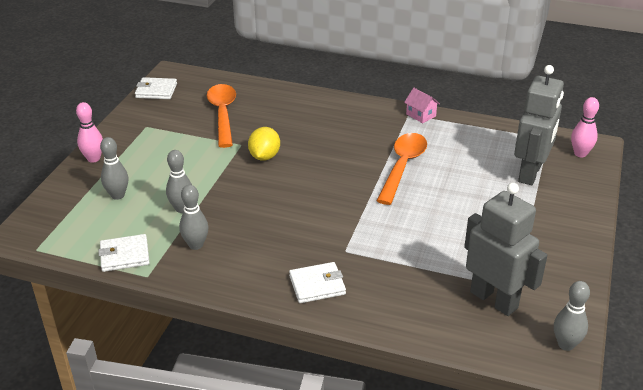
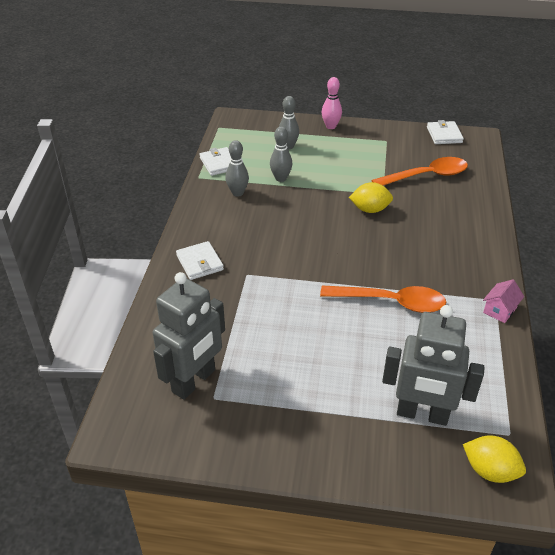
camera: 80 degrees right, 5 degrees up
grey bowling pin [554,281,590,351] -> none
pink bowling pin [571,97,599,157] -> yellow lemon [463,435,526,483]

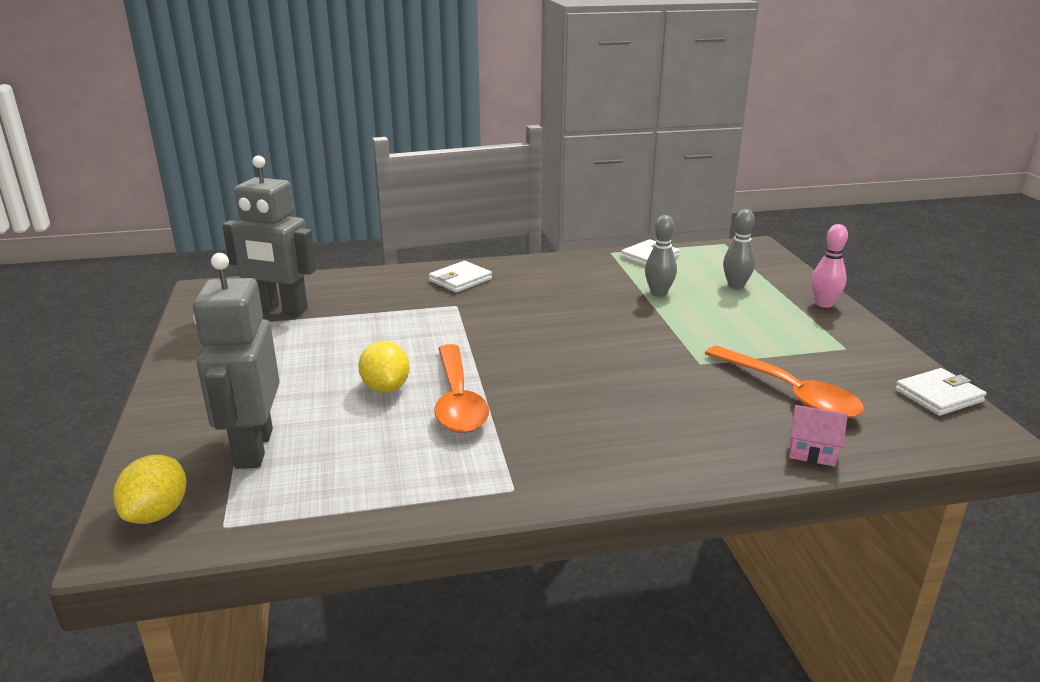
camera: 70 degrees right, 15 degrees down
grey bowling pin [225,140,249,197] -> none
yellow lemon [349,182,393,213] -> yellow lemon moved to [358,341,409,393]
pink house [483,279,524,323] -> pink house moved to [789,405,848,467]

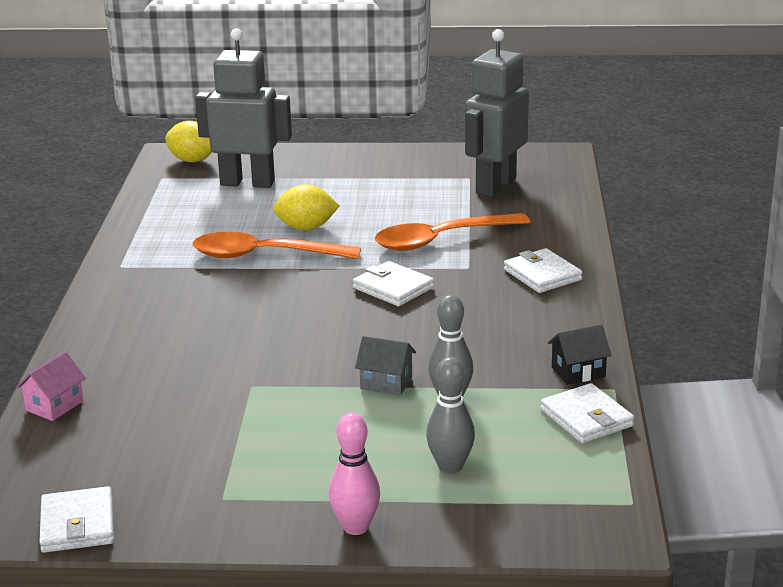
camera: 105 degrees right, 0 degrees up
orange spoon [705,346,864,418] -> orange spoon moved to [375,213,530,251]
none -> white wallet [353,261,434,306]
none -> grey house [355,336,416,395]
none -> black house [548,325,612,385]

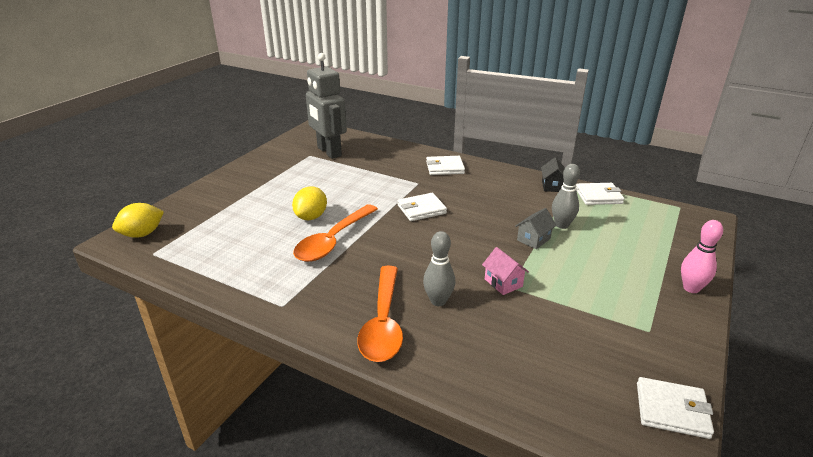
camera: 65 degrees left, 5 degrees up
pink house [16,352,86,421] -> pink house moved to [482,247,529,295]
grey robot [195,28,292,188] -> none
orange spoon [375,213,530,251] -> orange spoon moved to [357,266,403,362]
grey bowling pin [426,357,475,474] -> grey bowling pin moved to [423,231,455,306]

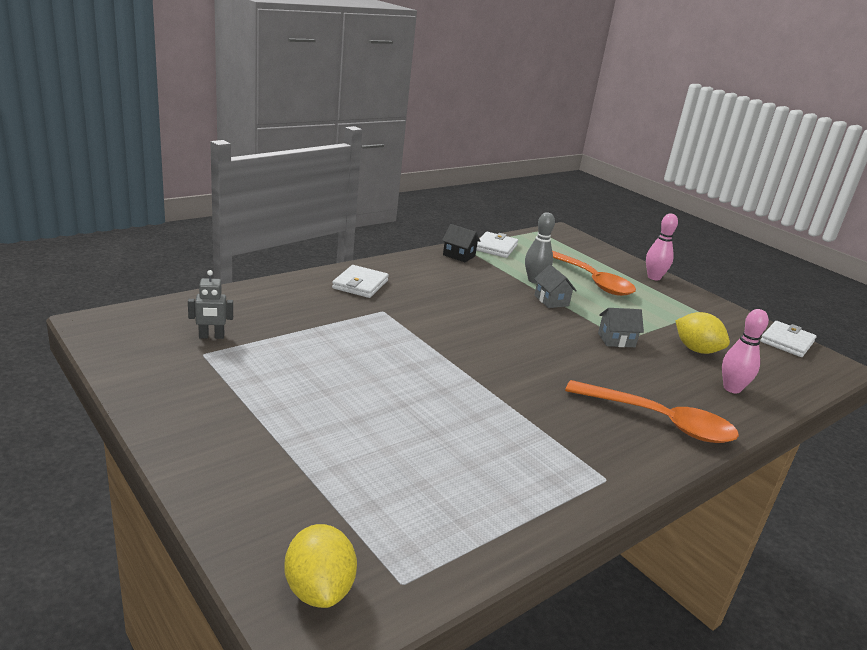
camera: 70 degrees left, 5 degrees down
yellow lemon [292,186,327,220] -> yellow lemon moved to [675,312,730,354]
orange spoon [293,204,378,262] -> orange spoon moved to [552,250,636,296]
grey robot [306,53,347,159] -> grey robot [188,270,233,339], size x0.43
white wallet [398,193,447,221] -> none
grey bowling pin [423,231,455,306] -> none
pink house [482,247,529,295] -> grey house [598,308,644,347]
none -> pink bowling pin [722,309,769,393]

